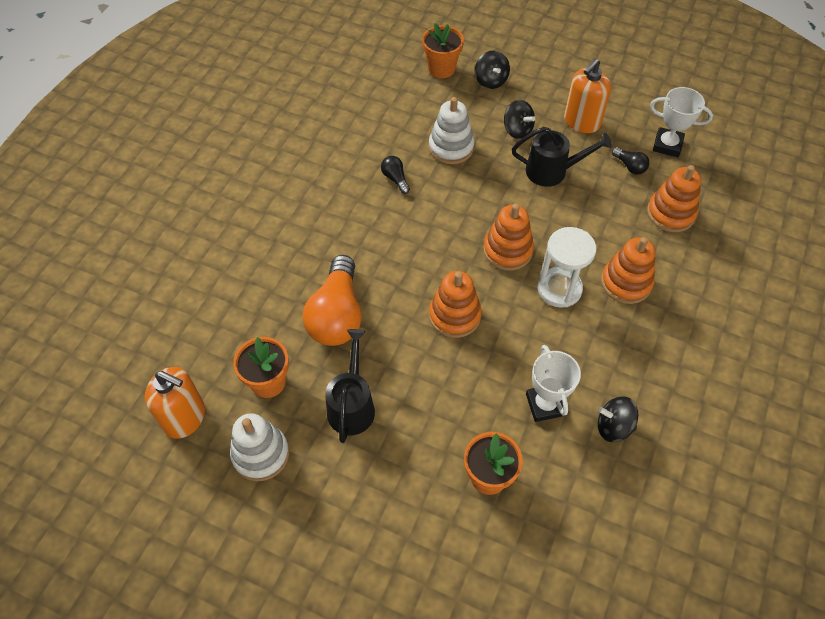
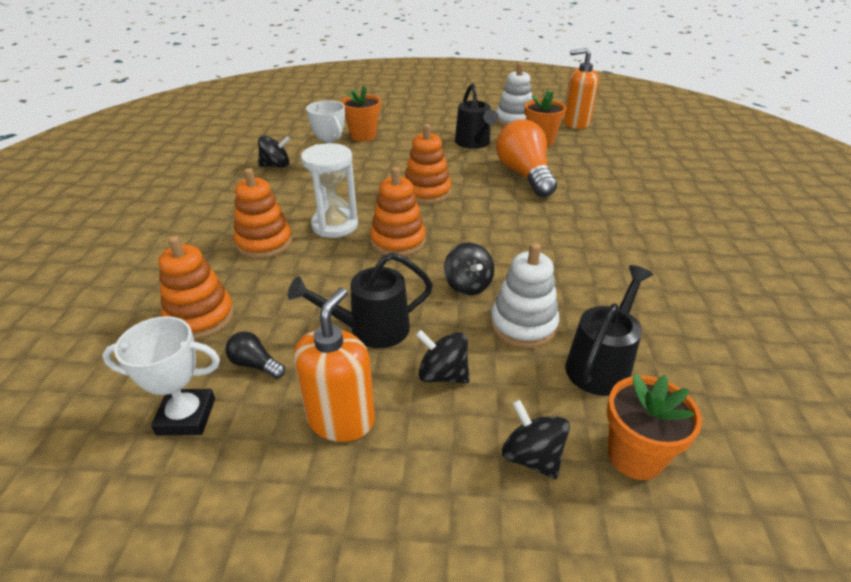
camera: 160 degrees right, 20 degrees down
black light bulb [381,156,410,194] -> none
none -> black spinning top [444,242,494,296]
none -> black watering can [565,265,653,396]

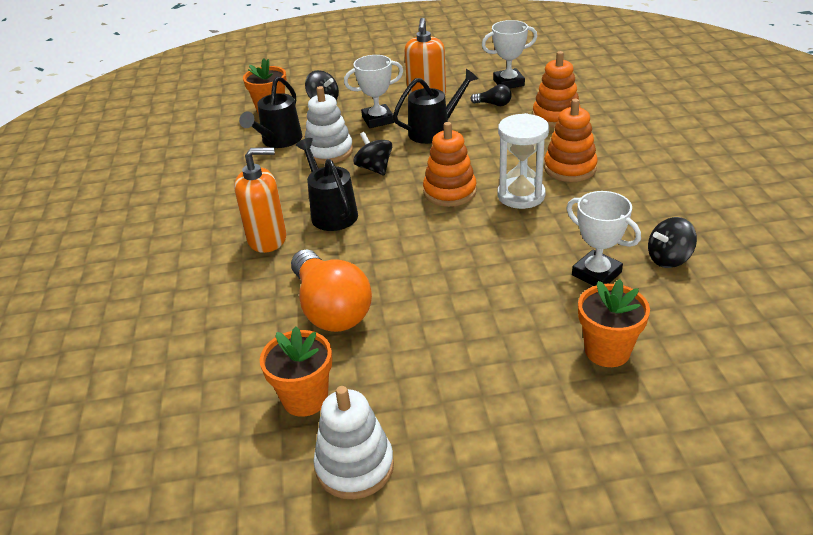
camera: 170 degrees right, 0 degrees up
orange stacking toy [405,124,451,204] -> none
black spinning top [416,330,470,383] -> white trophy [344,55,403,128]
black watering can [455,83,498,149] -> black watering can moved to [296,138,358,231]
orange soap dispenser [563,48,599,129] -> orange soap dispenser moved to [234,147,286,253]

